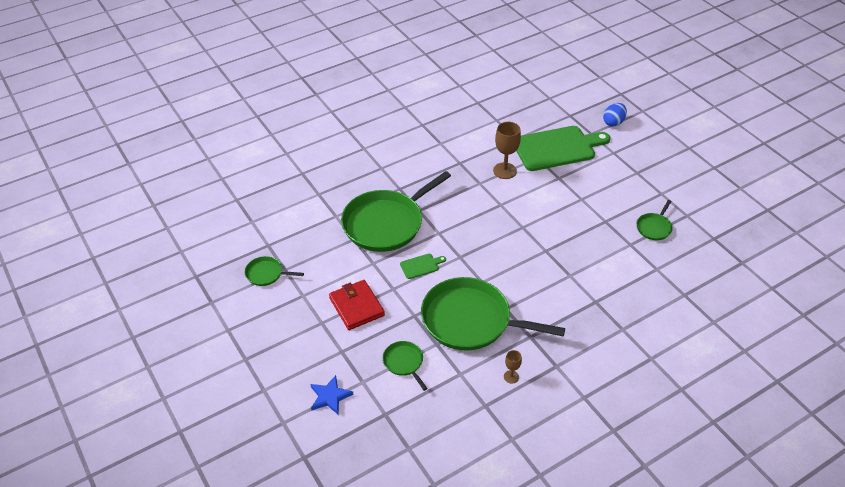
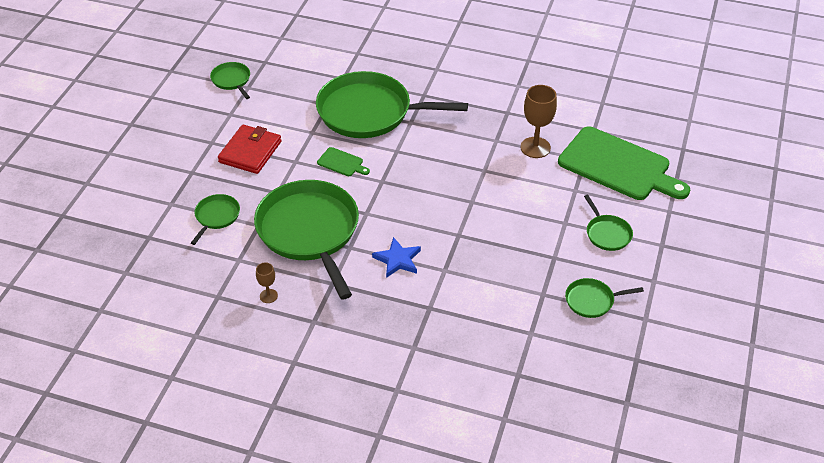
camera: 50 degrees right, 0 degrees up
blue star [310,375,353,415] -> blue star moved to [372,237,421,278]
blue egg [603,103,627,127] -> none
none -> green pan [584,195,633,251]

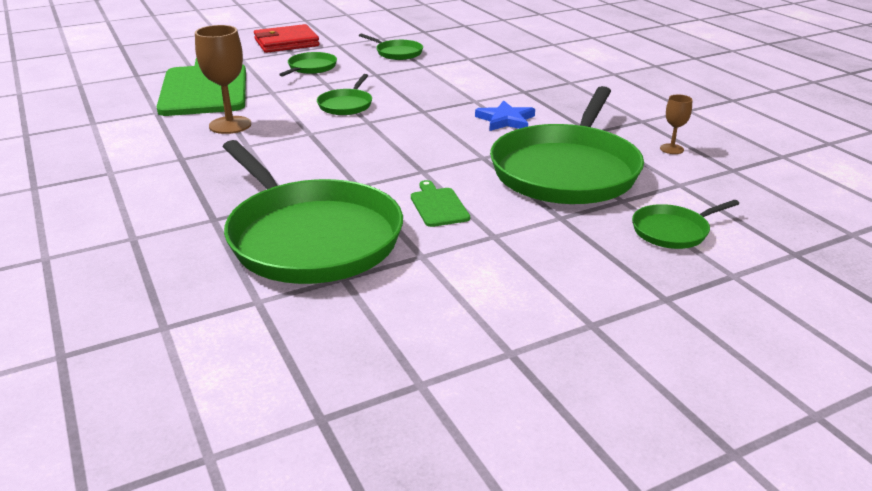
camera: 135 degrees left, 15 degrees down
green pan [210,62,250,99] -> green pan moved to [317,74,372,115]
red wallet [218,125,282,174] -> red wallet moved to [254,24,319,53]

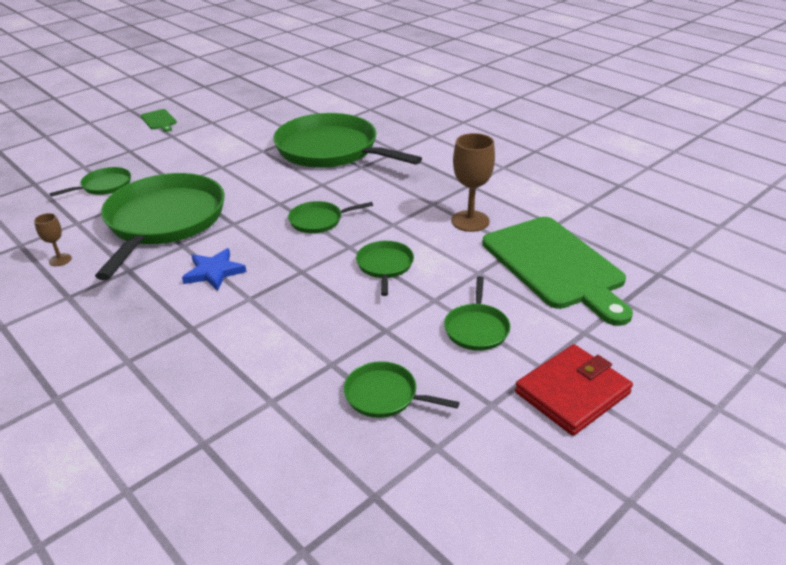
camera: 165 degrees right, 5 degrees up
green cutting board [411,180,470,227] -> green cutting board moved to [141,109,177,132]
none -> green pan [288,201,373,233]

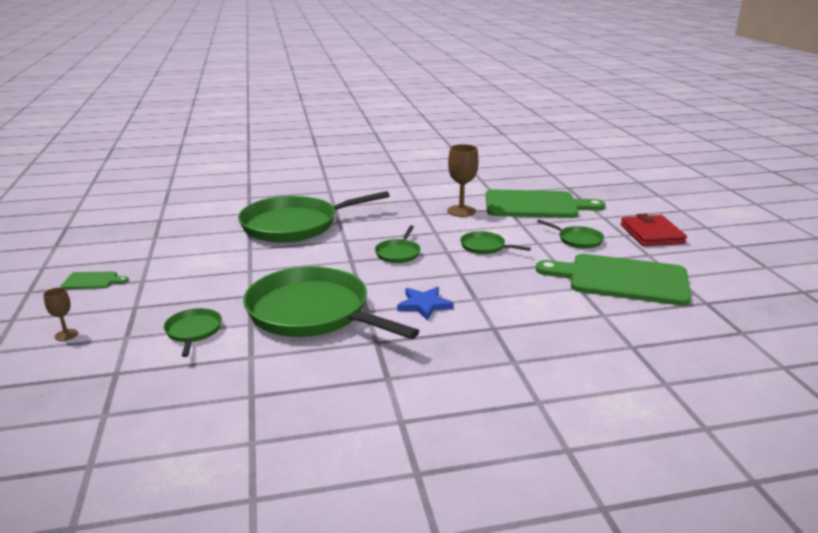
camera: 60 degrees left, 10 degrees down
brown goblet [34,213,72,266] -> brown goblet moved to [43,288,78,341]
green pan [344,361,460,418] -> green cutting board [536,254,691,306]

